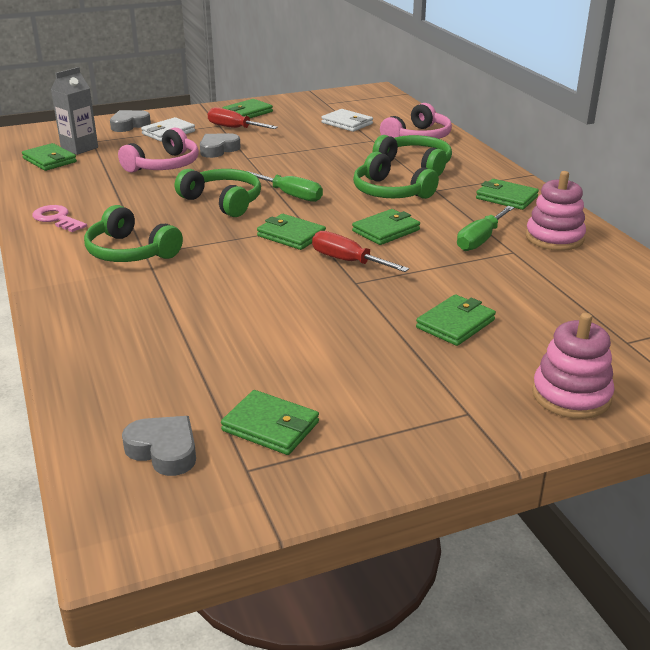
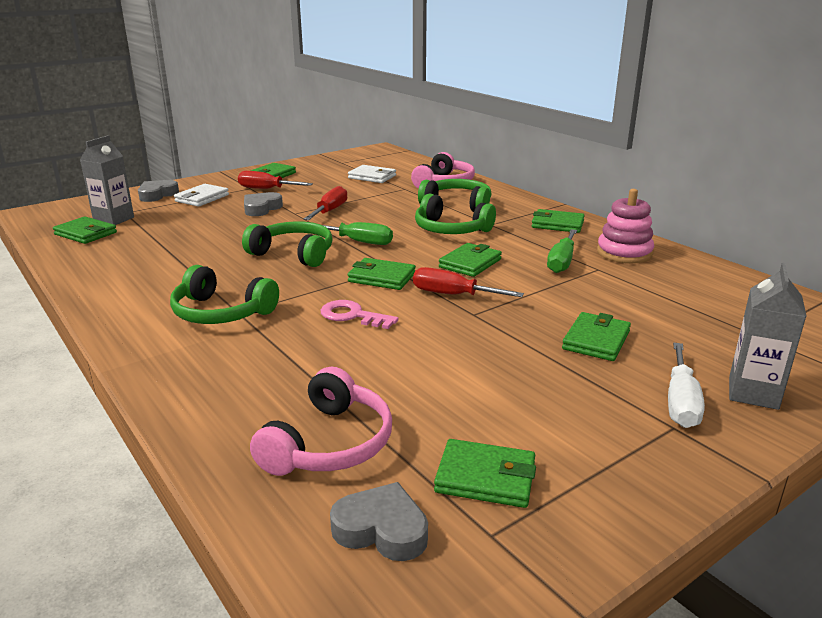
camera: 15 degrees left, 5 degrees down
pink key [32,205,87,232] -> pink key moved to [321,300,398,329]
pink headphones [118,127,199,173] -> pink headphones moved to [250,367,392,476]
pink stacking toy [532,313,614,419] -> grey carton [729,262,806,410]
none -> red screwdriver [304,186,347,220]
none -> white screwdriver [668,343,705,428]

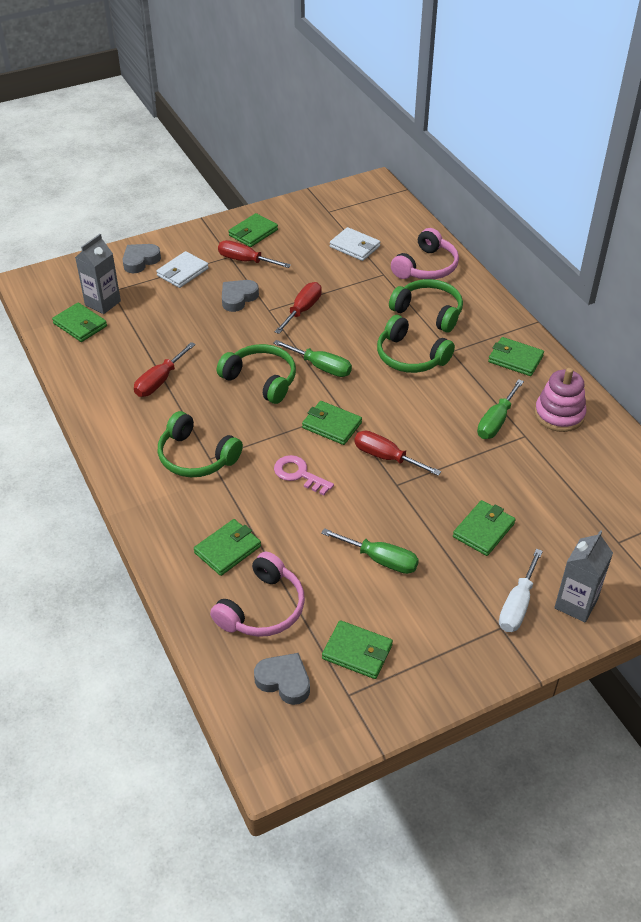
camera: 10 degrees right, 20 degrees up
green wallet [439,243,502,277] -> green wallet moved to [194,519,261,576]
none -> red screwdriver [134,342,196,397]
none -> green screwdriver [321,528,419,574]

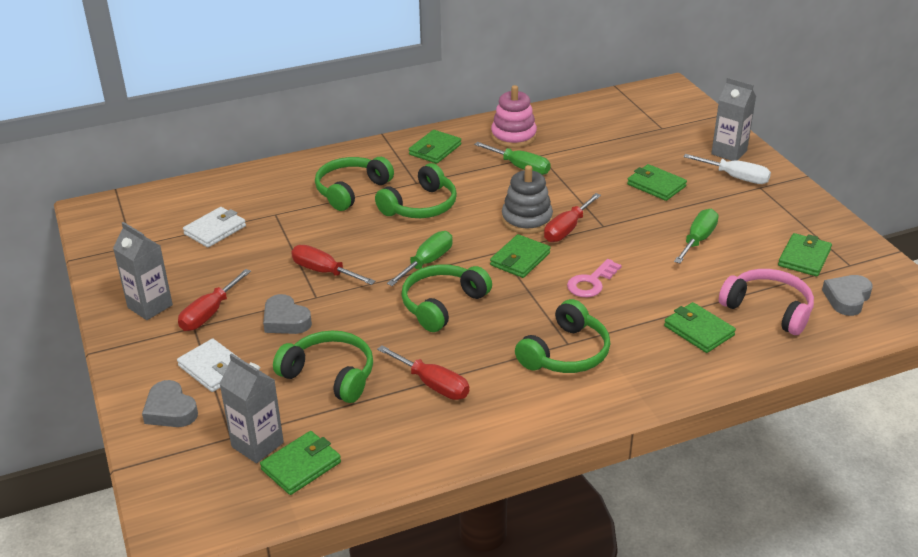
camera: 85 degrees left, 10 degrees down
green wallet [228,213,278,247] -> grey carton [113,222,173,320]
pink headphones [391,228,459,279] -> none
none -> green headphones [273,330,373,403]
none -> grey stacking toy [502,165,553,234]

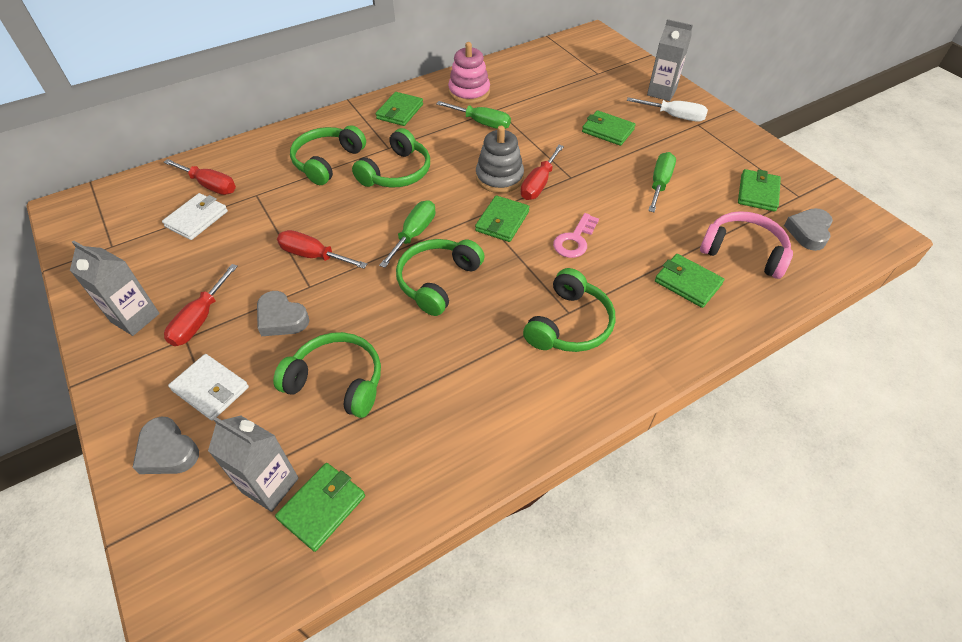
camera: 10 degrees left, 15 degrees up
red screwdriver [377,345,469,400] -> red screwdriver moved to [164,159,236,195]

